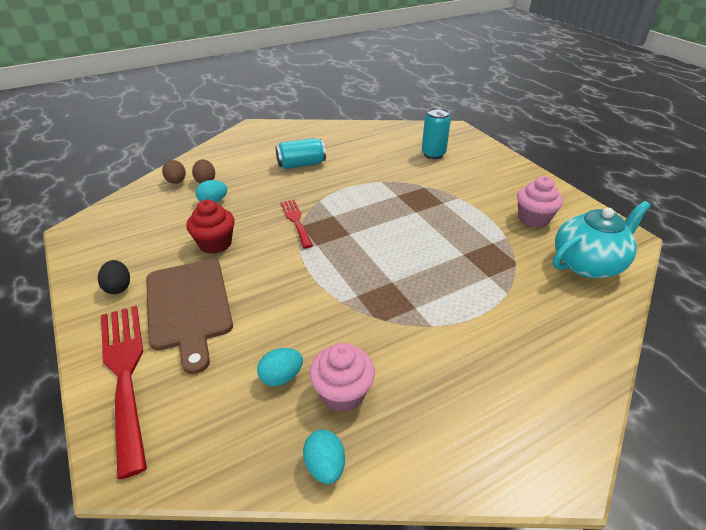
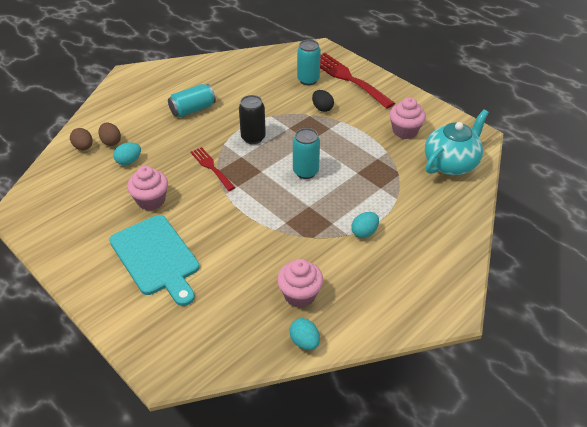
camera: 15 degrees left, 5 degrees up
black egg [98,260,130,294] -> black egg moved to [312,90,334,112]
red fork [101,306,147,479] -> red fork moved to [320,53,395,109]
brown cutting board [146,259,233,374] -> turquoise cutting board [109,215,200,306]
red cupcake [186,200,235,254] -> pink cupcake [127,166,168,210]
turquoise egg [257,348,303,386] -> turquoise egg moved to [351,212,379,238]
none -> black can [239,95,266,144]
none -> turquoise can [293,128,320,179]

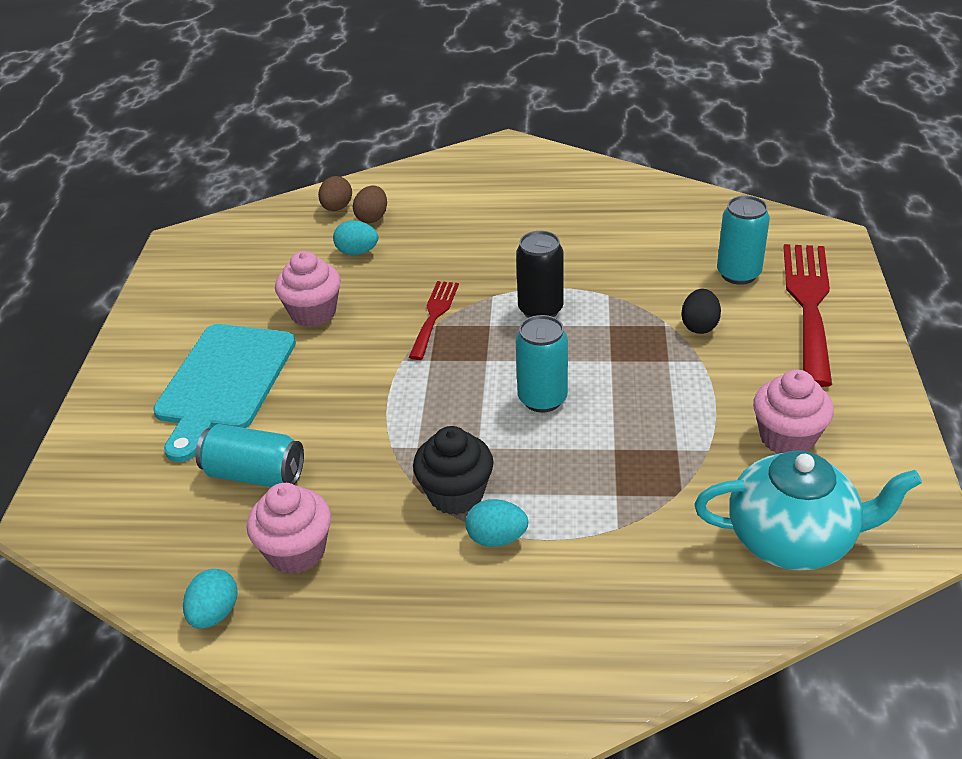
camera: 50 degrees right, 5 degrees down
turquoise can [168,84,216,117] -> turquoise can moved to [196,424,304,487]
none -> black cupcake [413,426,494,515]

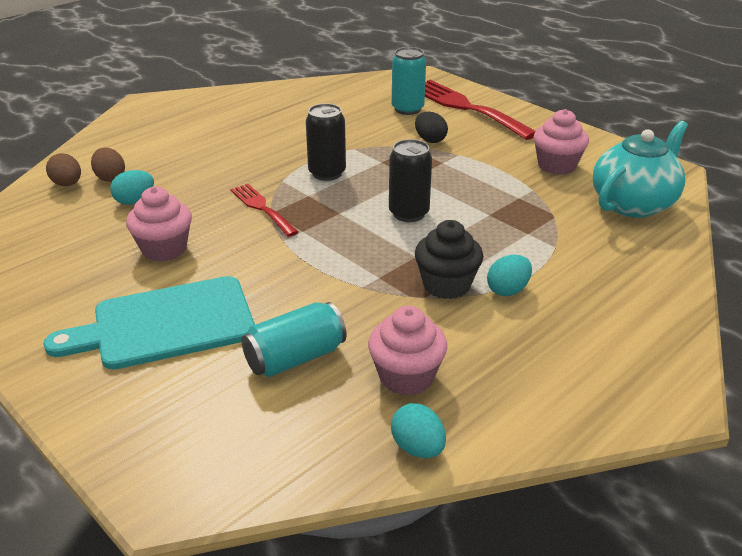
camera: 50 degrees left, 5 degrees down
turquoise cutting board [153,324,296,462] -> turquoise cutting board turned 105 degrees clockwise [43,276,255,370]
turquoise can [515,315,568,413] -> black can [389,139,432,222]

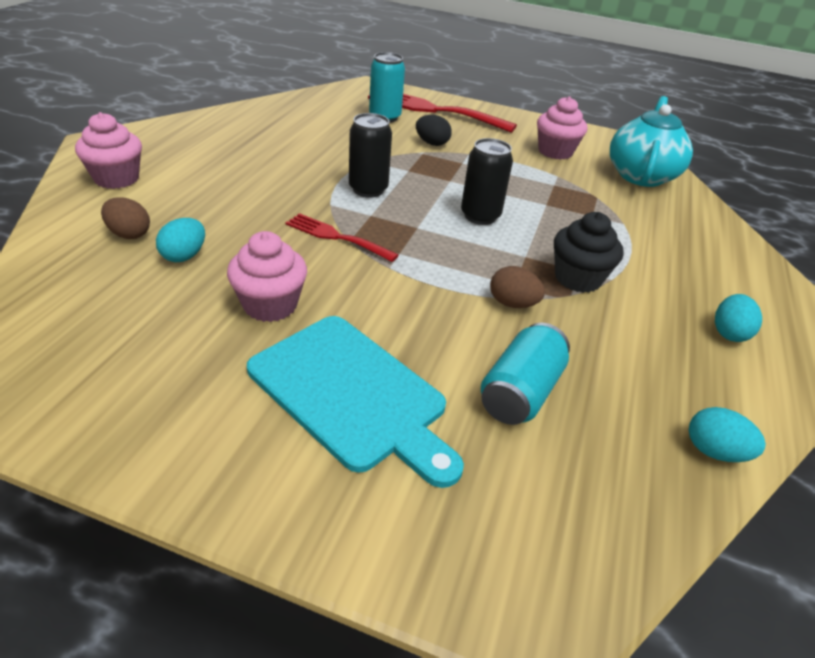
camera: 30 degrees left, 5 degrees up
turquoise cutting board [43,276,255,370] -> turquoise cutting board turned 90 degrees counterclockwise [247,316,464,488]
brown egg [46,153,81,186] -> brown egg moved to [490,266,545,308]
pink cupcake [368,306,447,396] -> pink cupcake moved to [75,112,142,189]
turquoise egg [487,255,532,296] -> turquoise egg moved to [715,294,762,342]

